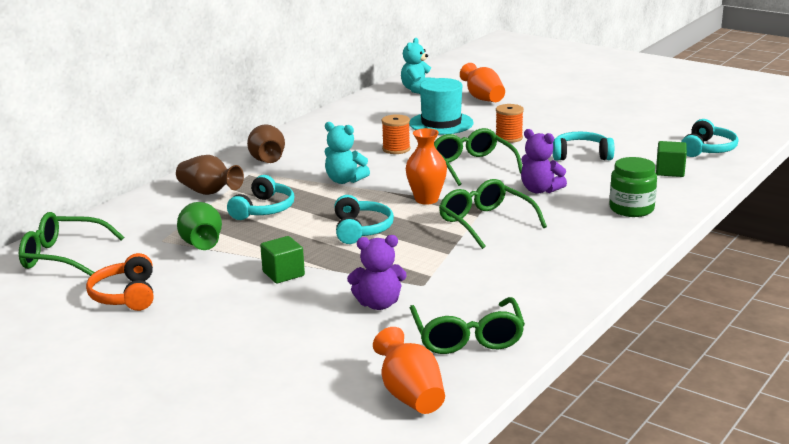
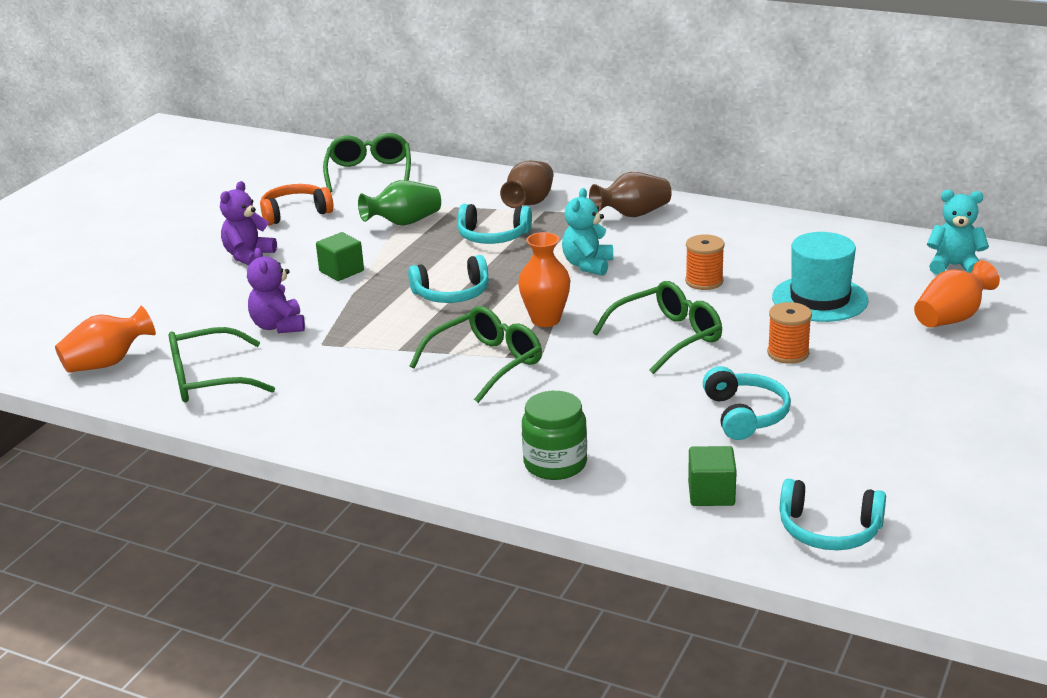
camera: 80 degrees right, 5 degrees up
purple teddy bear [521,129,567,194] -> purple teddy bear moved to [220,181,277,265]

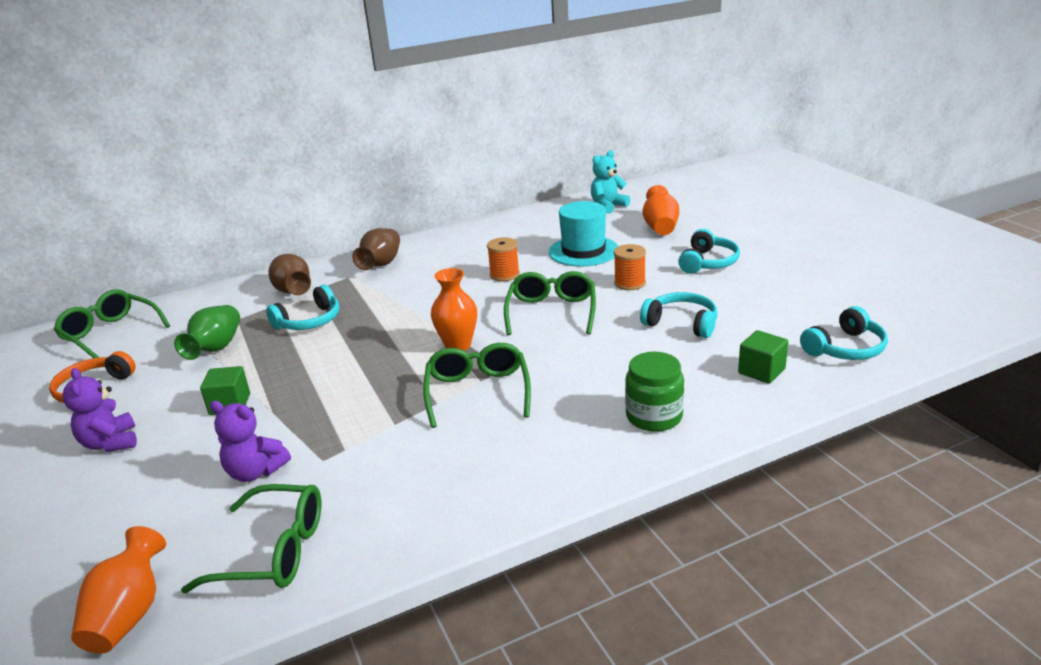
camera: 50 degrees left, 0 degrees up
green glasses [169,327,275,402] -> green glasses turned 105 degrees counterclockwise [181,484,321,593]
turquoise headphones [408,255,489,303] -> turquoise headphones moved to [678,229,740,274]
turquoise teddy bear [562,188,613,276] -> none

